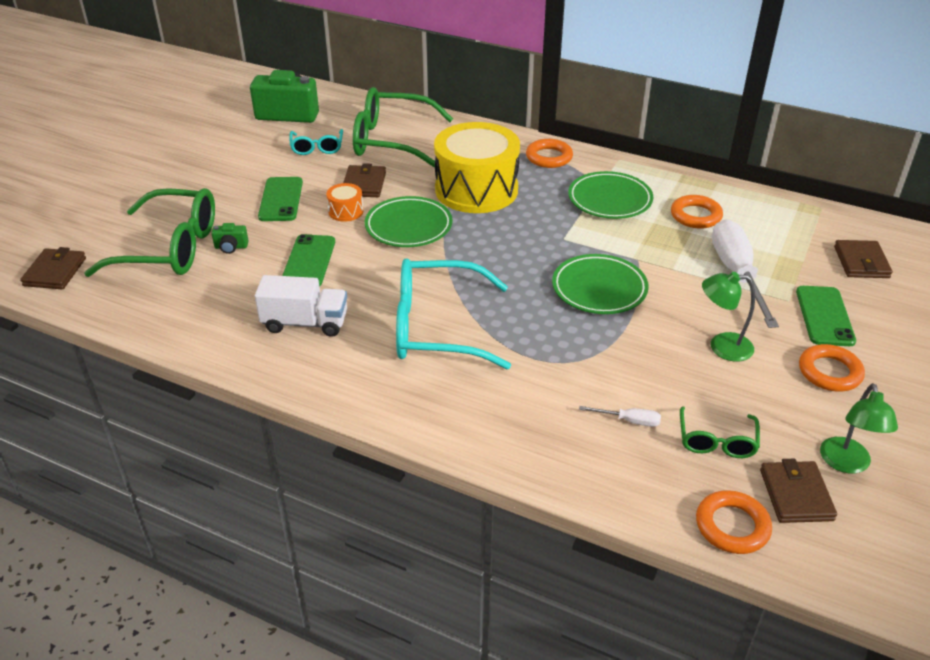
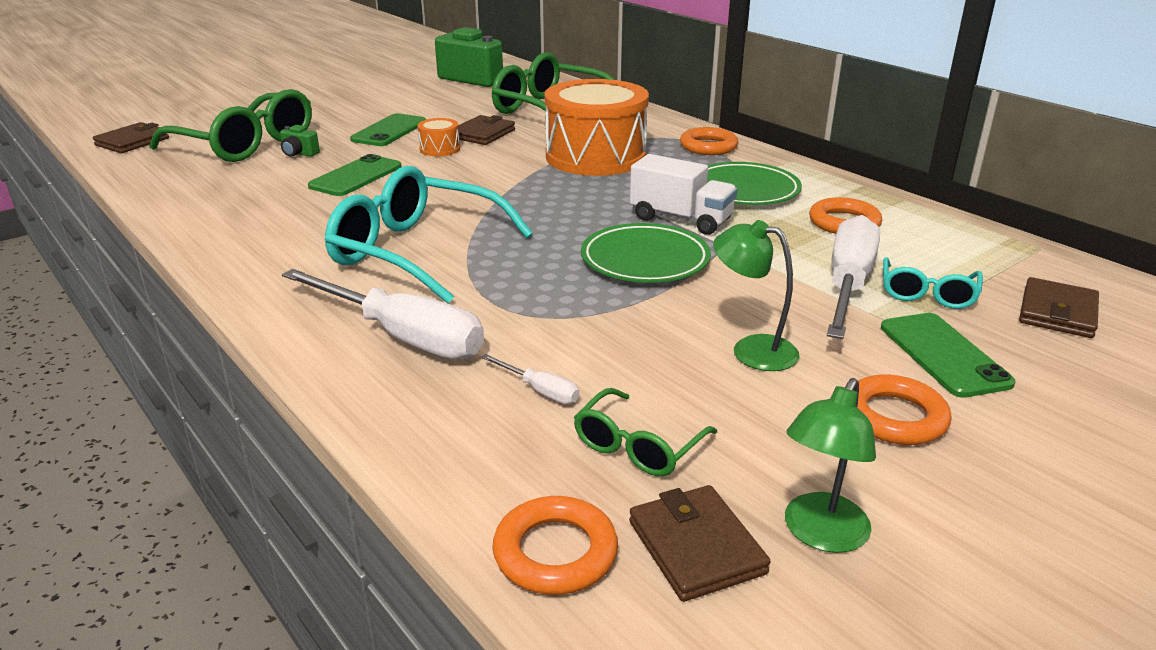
camera: 25 degrees right, 10 degrees down
white truck [255,275,347,337] -> white truck moved to [630,154,737,235]
turquoise glasses [290,129,343,155] -> turquoise glasses moved to [883,257,983,309]
green plate [365,196,453,247] -> none
yellow drum [434,122,520,213] -> orange drum [545,79,649,176]
brown wallet [760,459,837,523] -> brown wallet turned 45 degrees counterclockwise [629,485,770,602]
green phone [796,286,856,346] -> green phone turned 45 degrees counterclockwise [881,313,1015,398]
none -> white screwdriver [282,269,484,359]

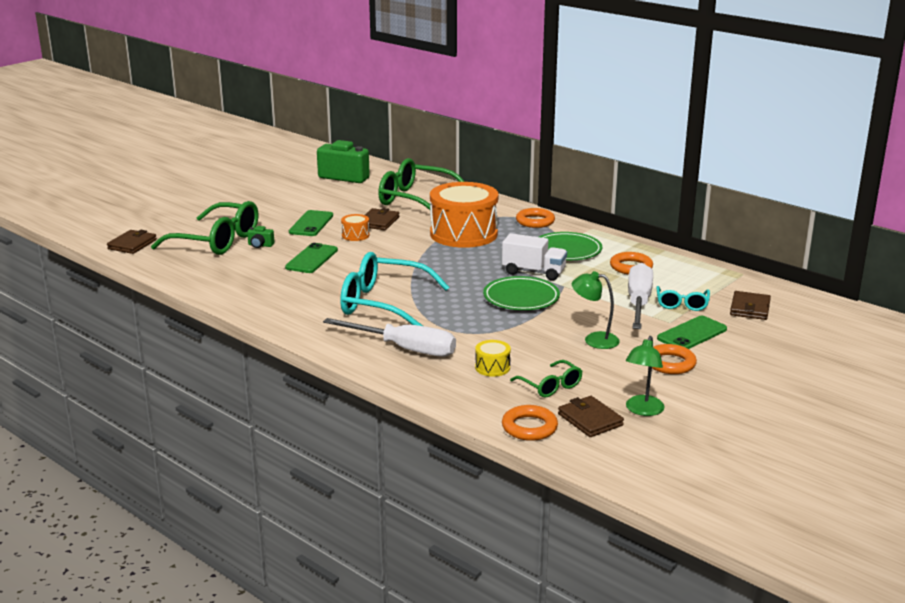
camera: 10 degrees left, 5 degrees down
white screwdriver [481,354,579,404] -> yellow drum [475,340,511,377]
green glasses [574,388,717,476] -> green glasses turned 60 degrees counterclockwise [510,360,583,398]
green phone [881,313,1015,398] -> green phone turned 75 degrees clockwise [657,316,727,349]

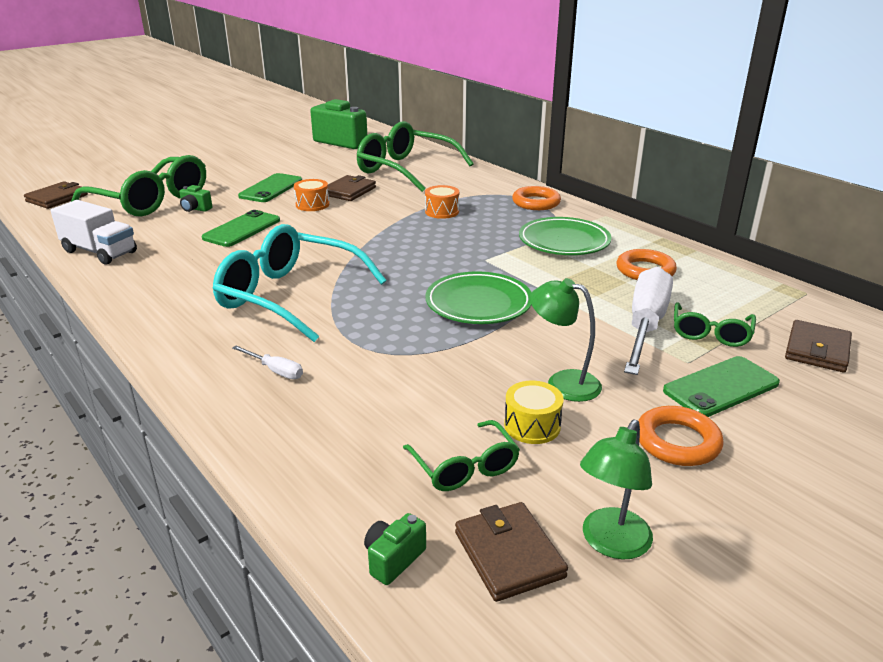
camera: 10 degrees right, 5 degrees up
white screwdriver [323,318,456,357] -> white screwdriver [233,346,303,379], size x0.42
orange drum [430,182,498,248] -> orange drum [425,185,459,219], size x0.41
yellow drum [475,340,511,377] -> yellow drum moved to [504,381,564,444]
white truck [502,233,567,281] -> white truck moved to [50,200,137,265]
orange ring [502,405,558,441] -> green camera [364,513,426,585]
turquoise glasses [656,286,710,311] -> green glasses [674,302,756,347]

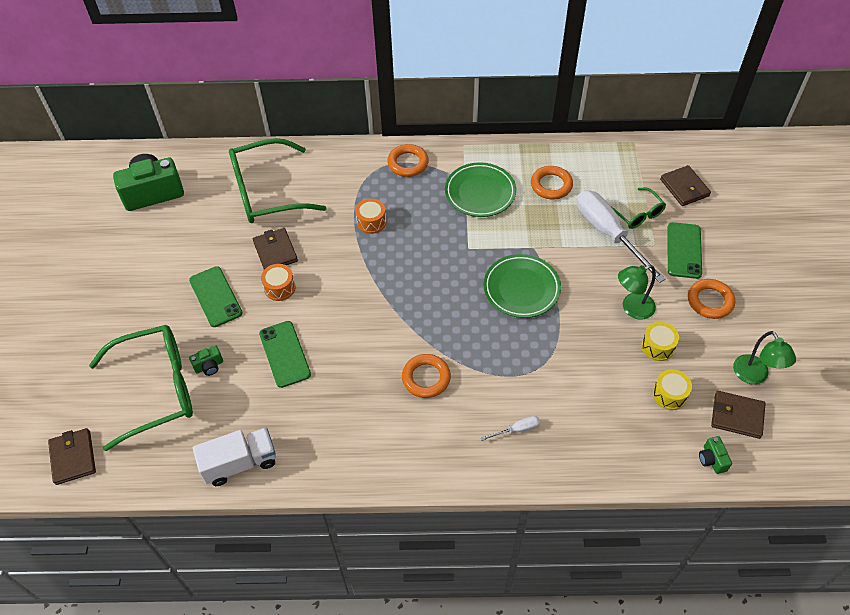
camera: 50 degrees left, 25 degrees up
turquoise glasses [212,224,386,342] -> orange ring [402,354,451,398]
green glasses [403,420,520,491] -> yellow drum [652,369,692,410]

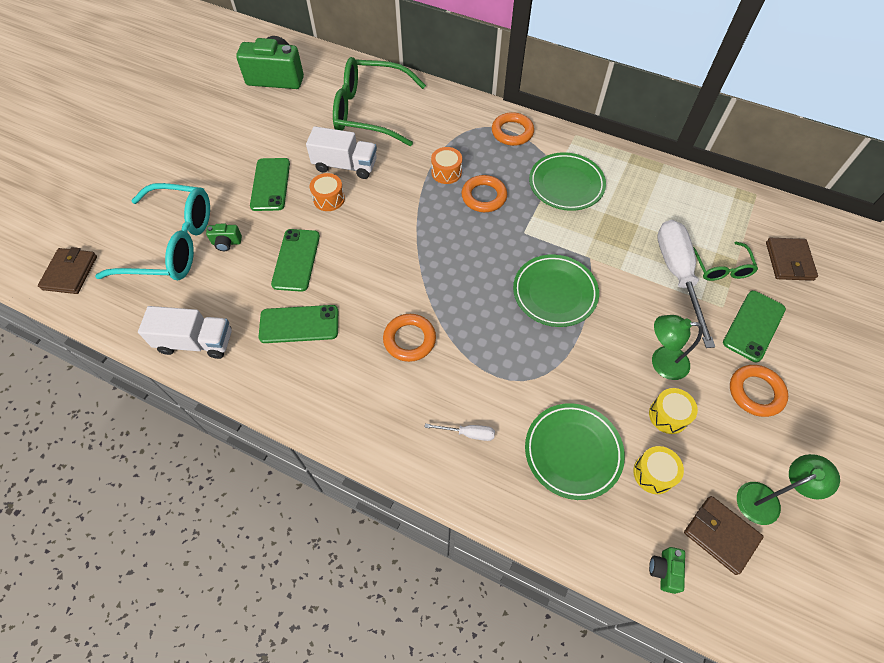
camera: 25 degrees right, 5 degrees up
green glasses [89,325,193,451] -> turquoise glasses [95,183,210,280]
brown wallet [253,228,298,270] -> white truck [306,126,377,179]
orange ring [531,166,573,200] -> orange ring moved to [461,175,507,212]
green lamp [733,331,796,384] -> green lamp turned 120 degrees counterclockwise [737,454,840,525]
none -> green phone [258,305,338,343]
none -> green plate [525,403,625,500]

